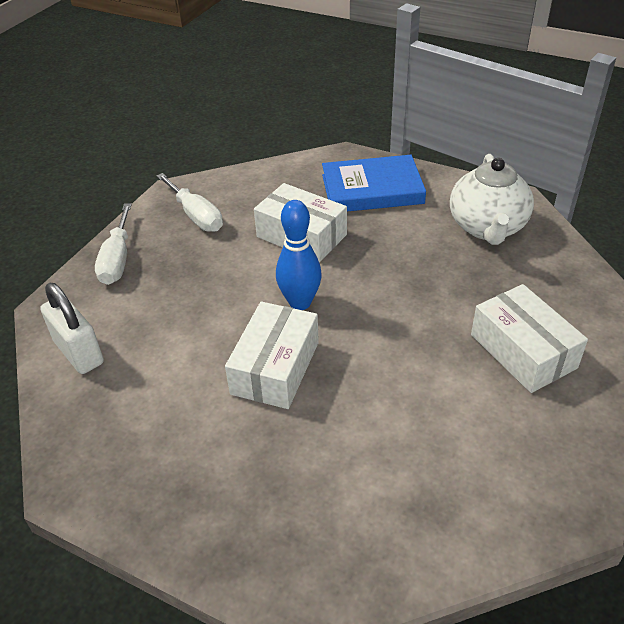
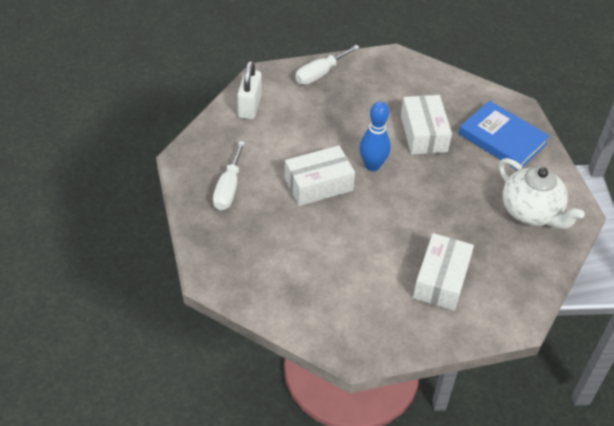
camera: 45 degrees right, 5 degrees up
white screwdriver [156,173,223,232] -> white screwdriver moved to [213,141,245,210]
white teapot [450,154,534,245] -> white teapot turned 90 degrees counterclockwise [499,158,585,229]

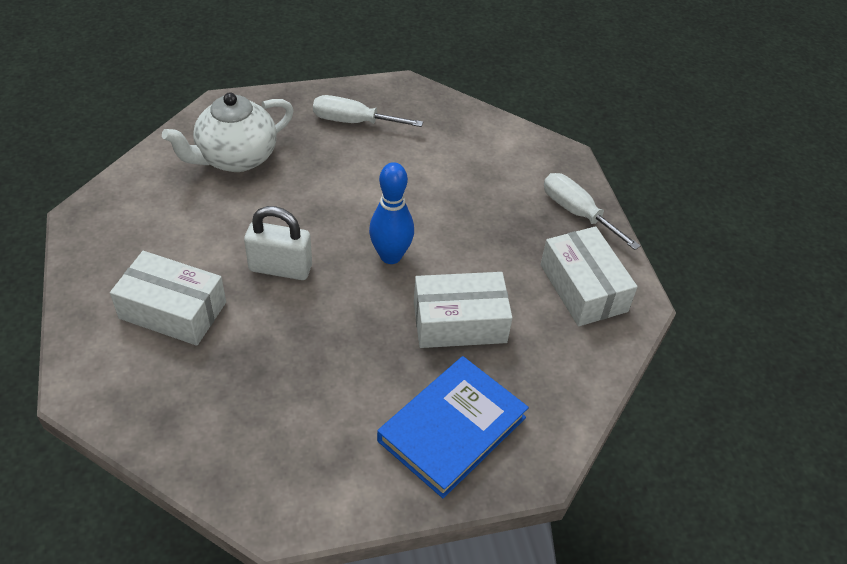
camera: 90 degrees right, 0 degrees up
white padlock [237,61,262,120] -> white padlock moved to [244,206,312,280]
white box [285,146,355,206] -> white box moved to [541,226,638,326]
white teapot [499,158,585,229] -> white teapot moved to [162,92,294,172]

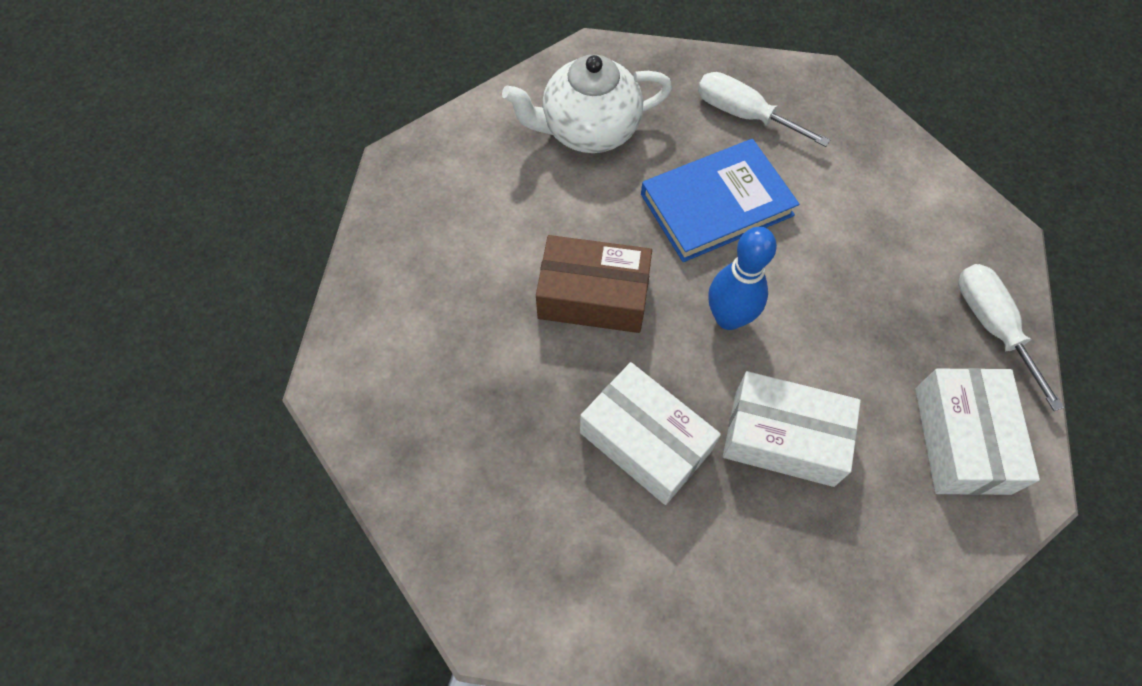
camera: 25 degrees right, 15 degrees up
white box [110,251,226,346] -> white box moved to [580,362,721,505]
white padlock [244,206,312,280] -> brown box [536,235,652,333]
blue book [377,356,529,498] -> blue book moved to [641,139,799,262]

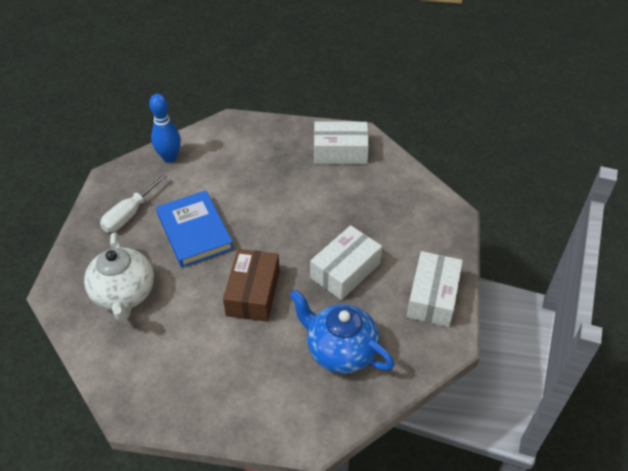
camera: 90 degrees left, 15 degrees down
blue bowling pin [708,227,777,330] -> blue bowling pin moved to [149,94,181,163]
white box [723,371,861,487] -> white box moved to [407,251,463,327]
white screwdriver [958,264,1064,411] -> none
none -> blue teapot [290,290,394,374]

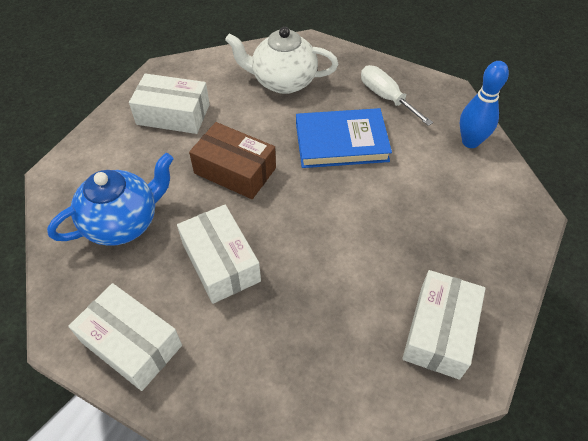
camera: 110 degrees right, 5 degrees up
none -> white box [129,73,210,134]

